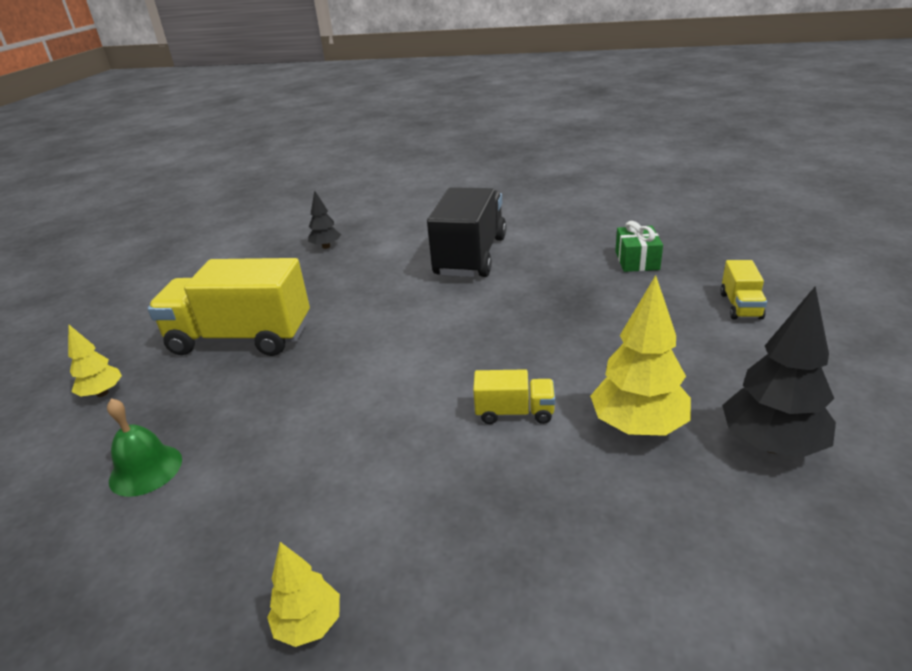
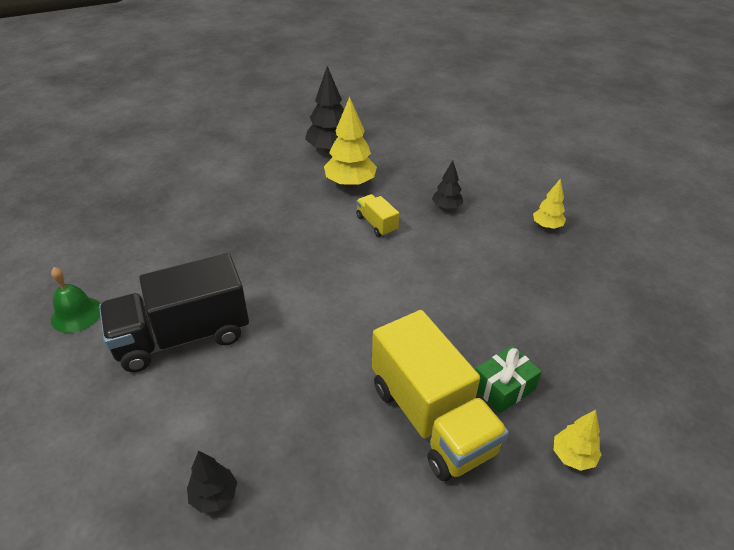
camera: 130 degrees left, 10 degrees up
green bell [107,399,182,497] -> green bell moved to [51,267,100,333]
green gift [615,221,663,272] -> green gift moved to [476,345,542,414]
yellow truck [720,260,767,320] -> none
none -> black tree [432,160,463,210]

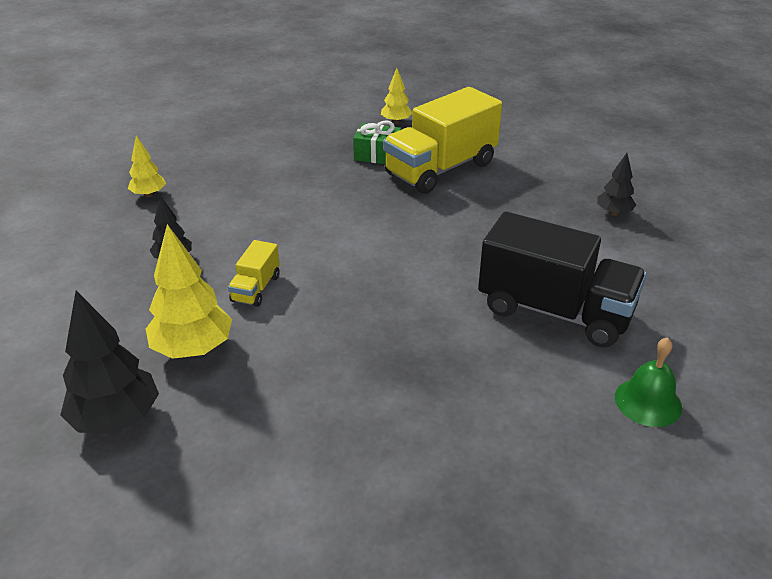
camera: 130 degrees left, 5 degrees down
yellow truck [372,310,509,481] -> yellow truck turned 150 degrees counterclockwise [383,87,502,194]

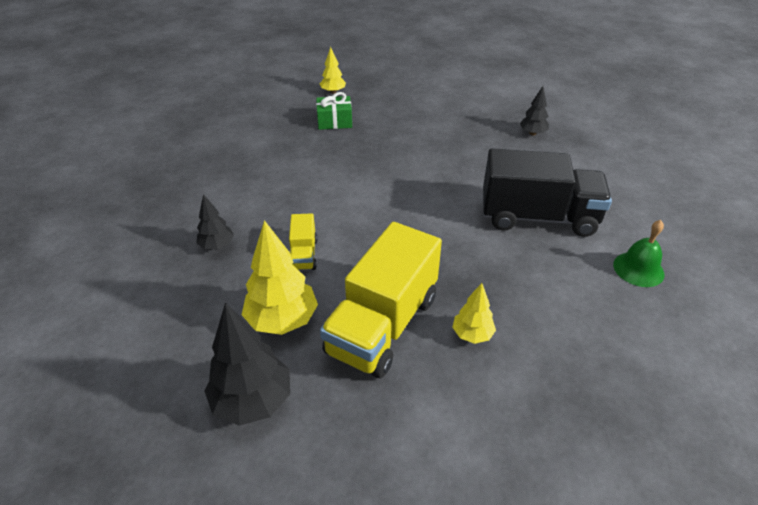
camera: 20 degrees left, 5 degrees up
yellow tree [128,136,166,197] -> yellow tree moved to [452,283,496,344]
yellow truck [383,87,502,194] -> yellow truck moved to [320,222,442,378]

